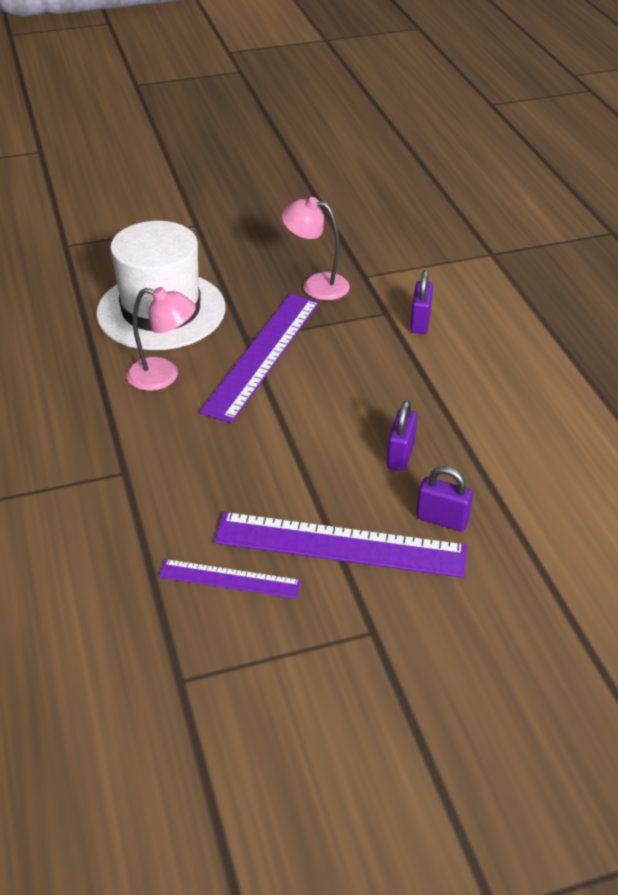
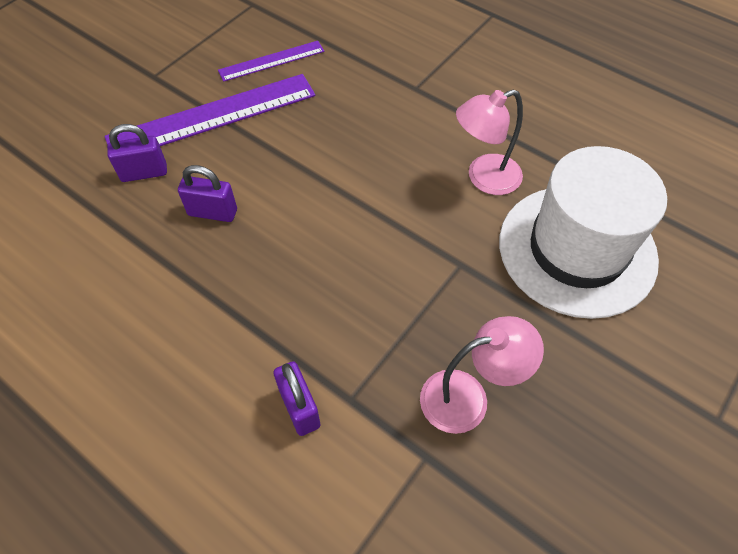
camera: 145 degrees right, 15 degrees up
purple ruler [199,294,320,423] -> none
purple padlock [387,400,417,471] -> purple padlock turned 60 degrees counterclockwise [178,165,237,222]

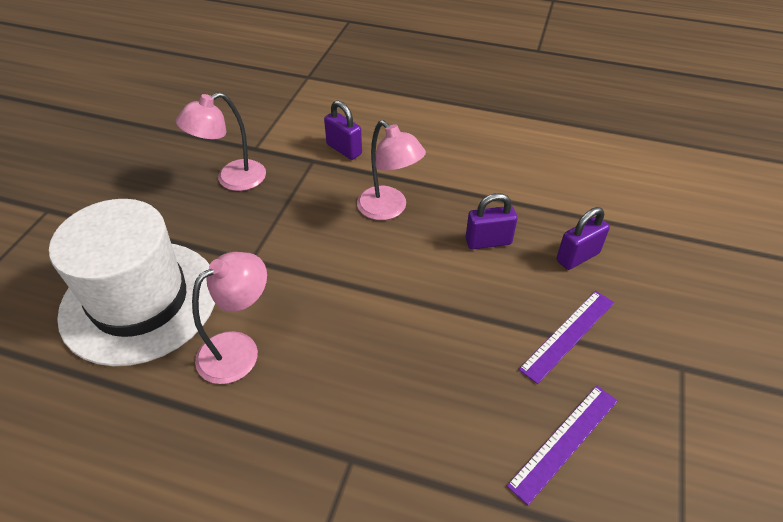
camera: 160 degrees right, 10 degrees down
purple ruler [105,74,316,146] -> purple ruler [518,291,614,384], size x0.55
none -> pink lamp [357,120,426,220]

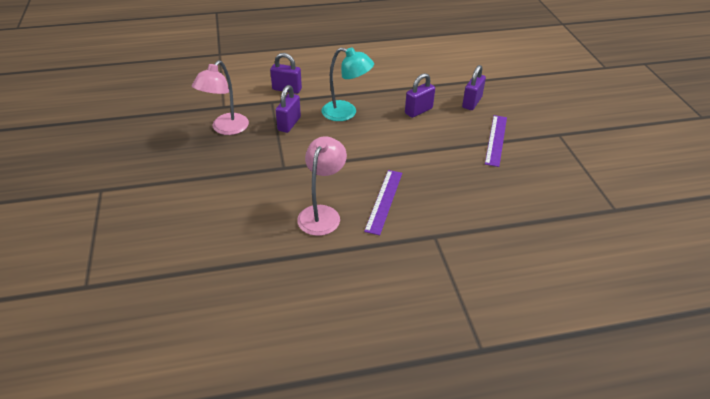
camera: 30 degrees left, 5 degrees down
white hat [49,199,215,366] -> none
pink lamp [357,120,426,220] -> turquoise lamp [322,47,374,121]
purple ruler [507,386,618,505] -> purple ruler moved to [364,170,402,235]
none -> purple padlock [276,85,301,133]

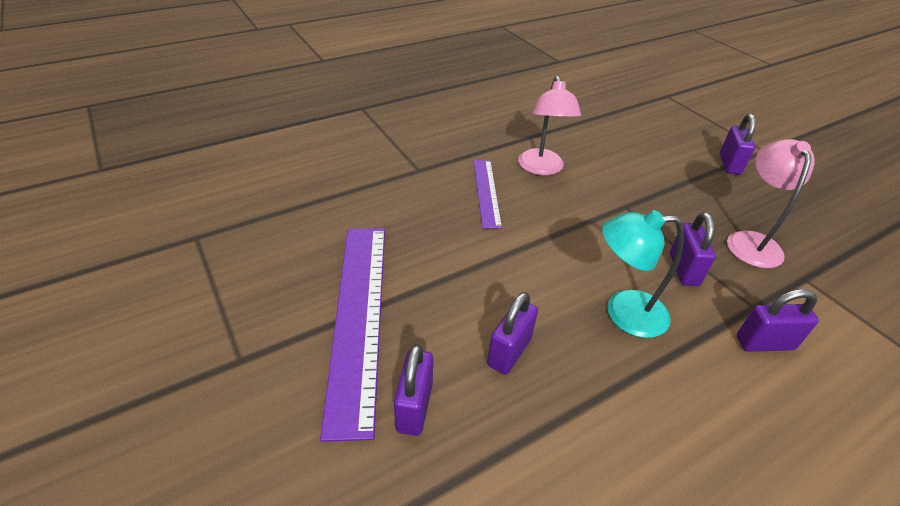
camera: 160 degrees right, 0 degrees up
purple ruler [485,115,507,167] -> purple ruler [320,228,385,442], size x1.83
none -> purple padlock [720,114,756,175]

